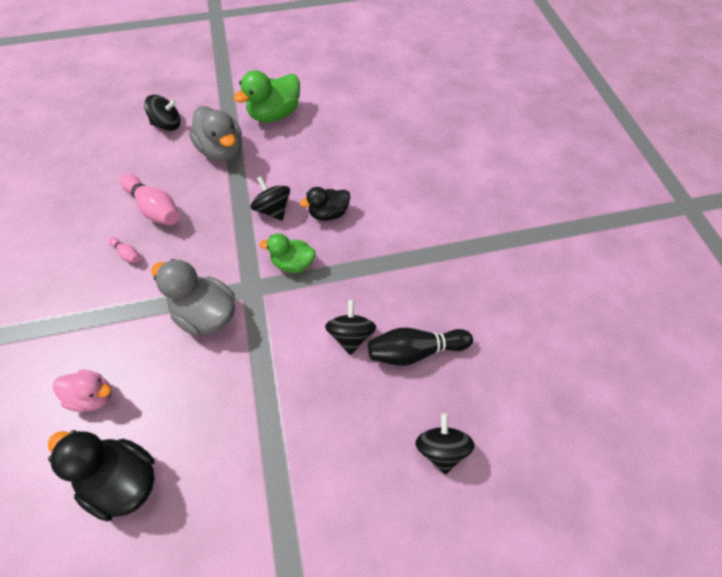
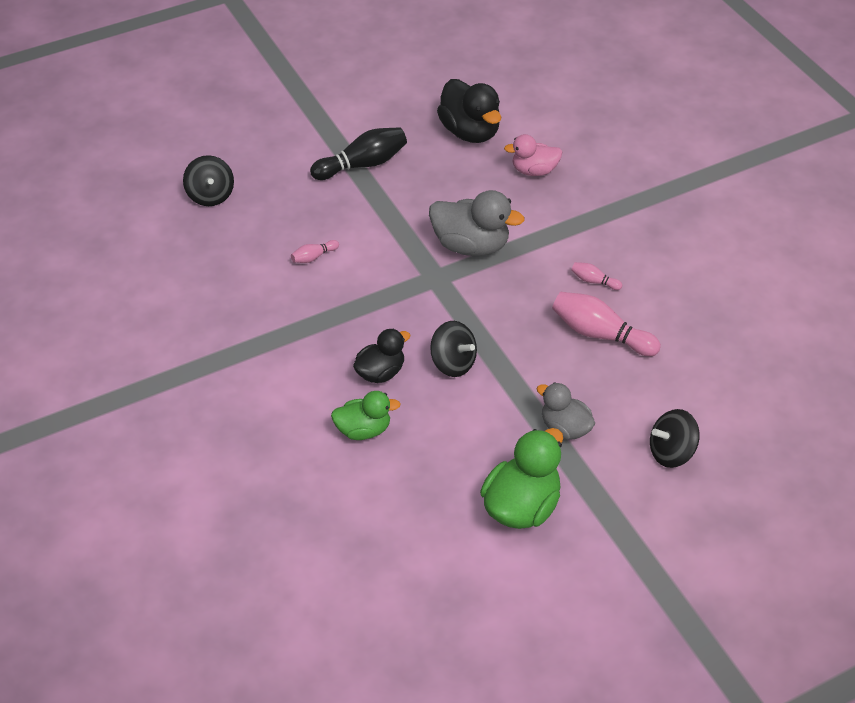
camera: 165 degrees right, 10 degrees down
black duck [48,430,155,521] -> black duck turned 45 degrees clockwise [437,79,501,143]
grey duck [189,106,242,162] -> grey duck [537,382,595,440], size x0.63
green duck [259,233,316,273] -> green duck moved to [331,391,401,440]
black spinning top [325,300,376,355] -> pink bowling pin [291,240,339,263]
black bowling pin [368,328,473,366] -> black bowling pin moved to [310,127,407,180]

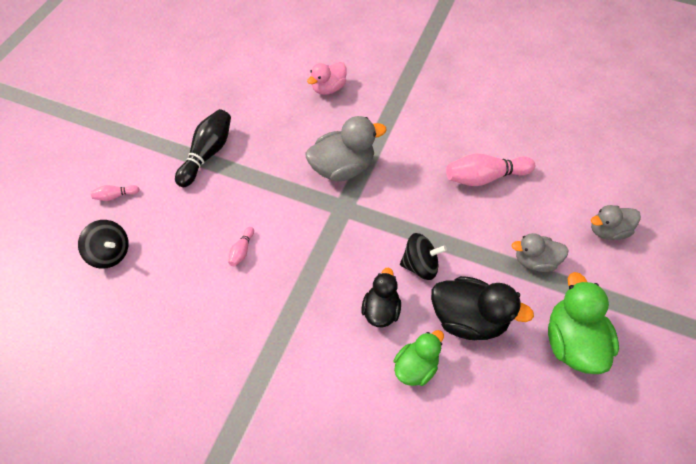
camera: 40 degrees left, 10 degrees up
black duck [437,79,501,143] -> black duck moved to [431,276,534,340]
pink bowling pin [571,262,622,290] -> pink bowling pin moved to [91,185,139,201]
black spinning top [650,409,700,468] -> grey duck [591,205,641,240]

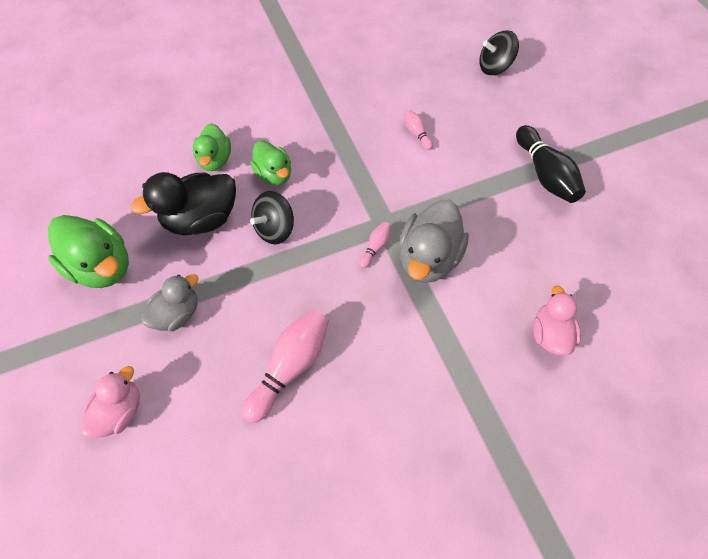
camera: 135 degrees right, 5 degrees up
pink bowling pin [91,185,139,201] -> pink bowling pin moved to [359,222,391,268]
black duck [361,268,401,327] -> green duck [250,140,291,185]
grey duck [591,205,641,240] -> pink duck [80,366,140,438]

